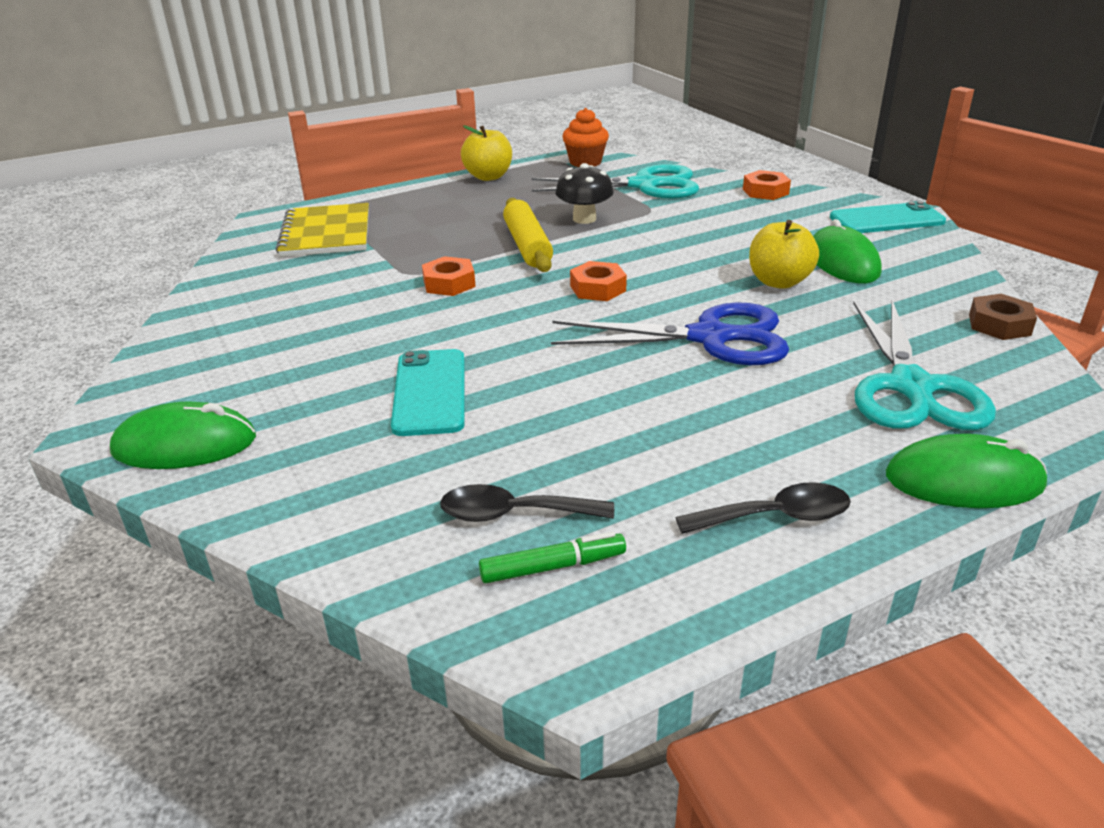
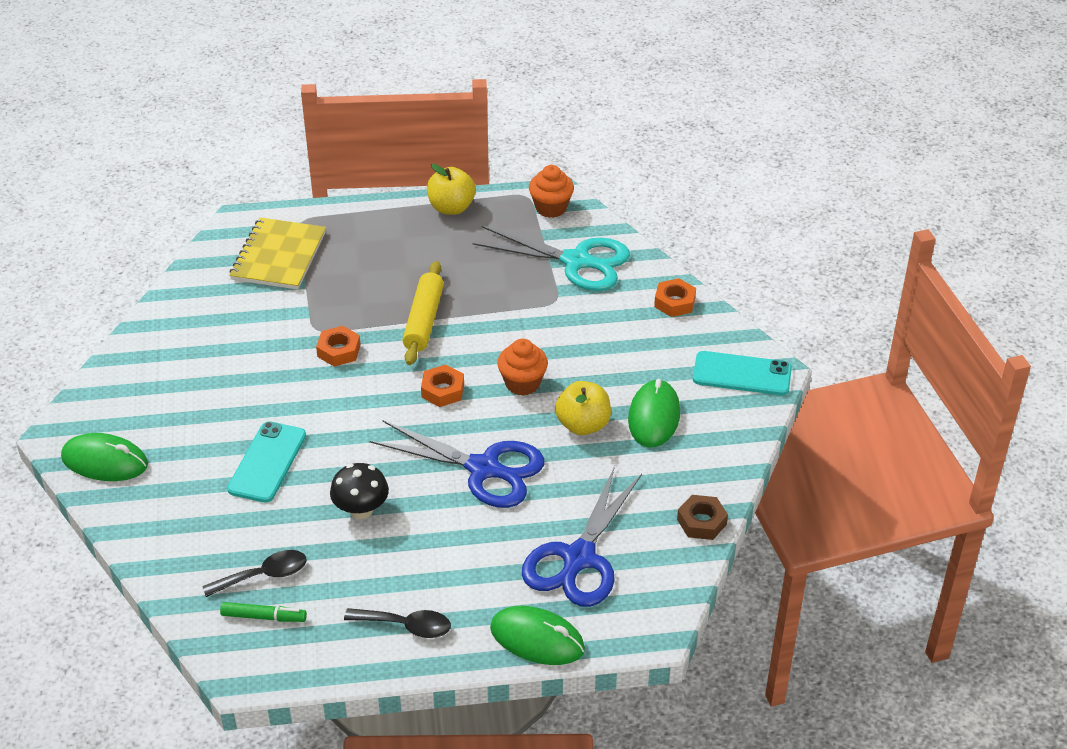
camera: 20 degrees right, 10 degrees up
black spoon [440,484,614,522] -> black spoon turned 135 degrees clockwise [202,550,307,597]
black mushroom [555,163,614,224] -> black mushroom moved to [330,463,389,519]
turquoise scissors [853,300,996,430] -> blue scissors [522,466,642,607]
none -> orange cupcake [497,339,548,396]

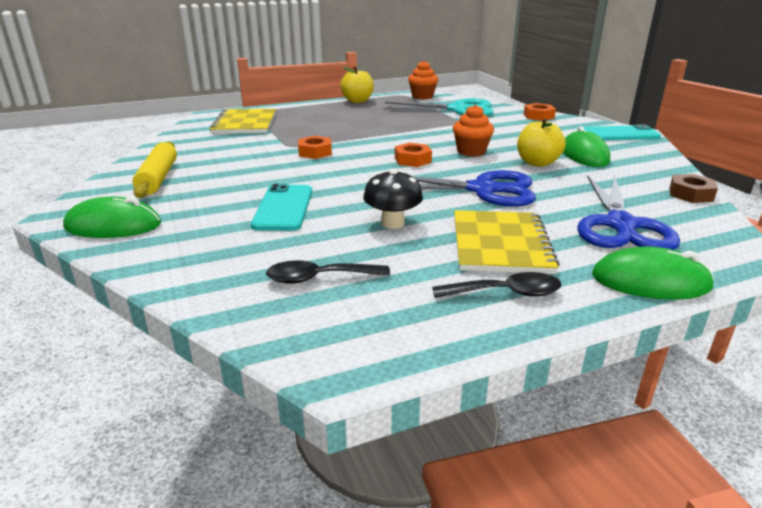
camera: 15 degrees left, 15 degrees down
black spoon [202,550,307,597] -> black spoon turned 150 degrees counterclockwise [266,260,390,284]
green marker [220,602,307,622] -> none
yellow rolling pin [402,261,444,365] -> yellow rolling pin moved to [132,141,177,198]
none -> yellow notebook [454,210,560,274]

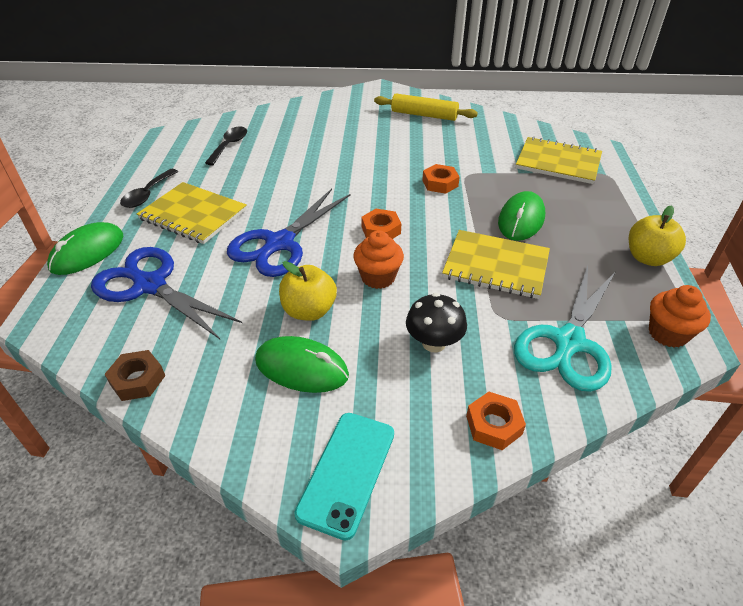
camera: 115 degrees right, 15 degrees up
green mouse [63,197,161,238] -> green mouse moved to [498,191,545,241]
turquoise phone [251,184,312,231] -> none
black mushroom [363,169,423,229] -> black mushroom moved to [406,293,467,352]
none -> yellow notebook [442,230,550,299]

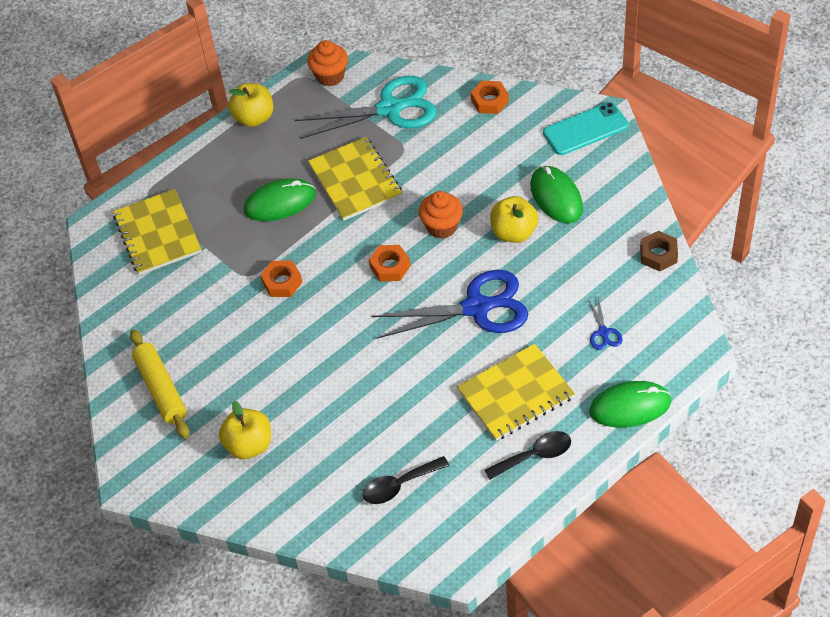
camera: 130 degrees left, 10 degrees up
blue scissors [91,247,242,339] -> blue scissors [588,297,623,350], size x0.41
yellow notebook [137,182,247,244] -> yellow notebook turned 75 degrees clockwise [457,344,575,441]
black mushroom [406,293,467,352] -> none
none -> yellow apple [219,401,271,459]

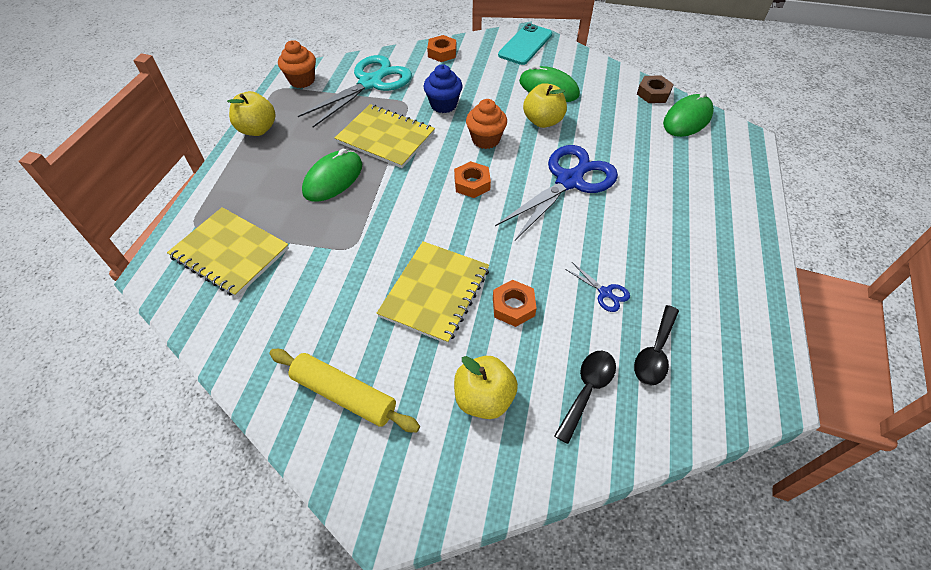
camera: 40 degrees left, 0 degrees up
orange nut [260,261,303,297] -> orange nut moved to [493,280,537,327]
yellow notebook [457,344,575,441] -> yellow notebook moved to [377,241,489,344]
black spoon [484,431,571,480] -> black spoon moved to [554,351,616,444]
blue scissors [588,297,623,350] -> blue scissors moved to [565,262,630,312]
green mouse [589,381,671,428] -> green mouse moved to [663,92,714,137]
none -> blue cupcake [424,64,463,113]

